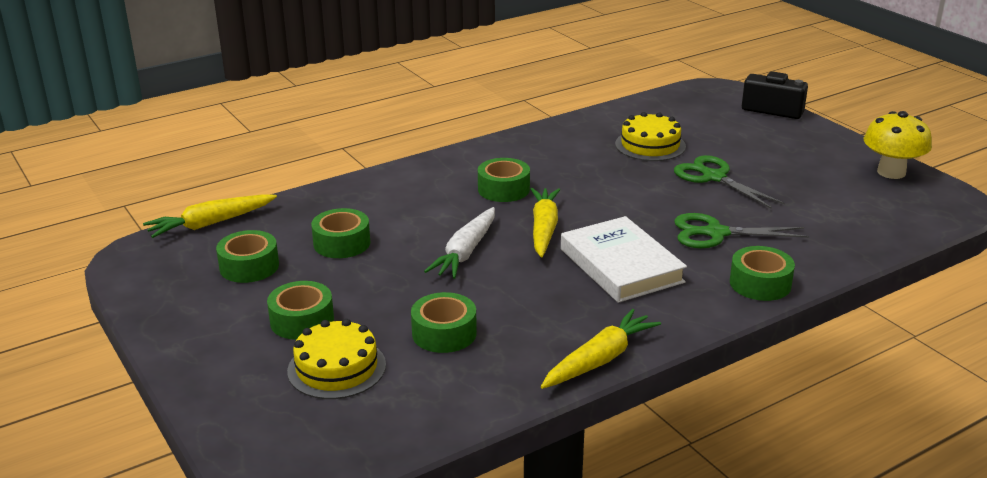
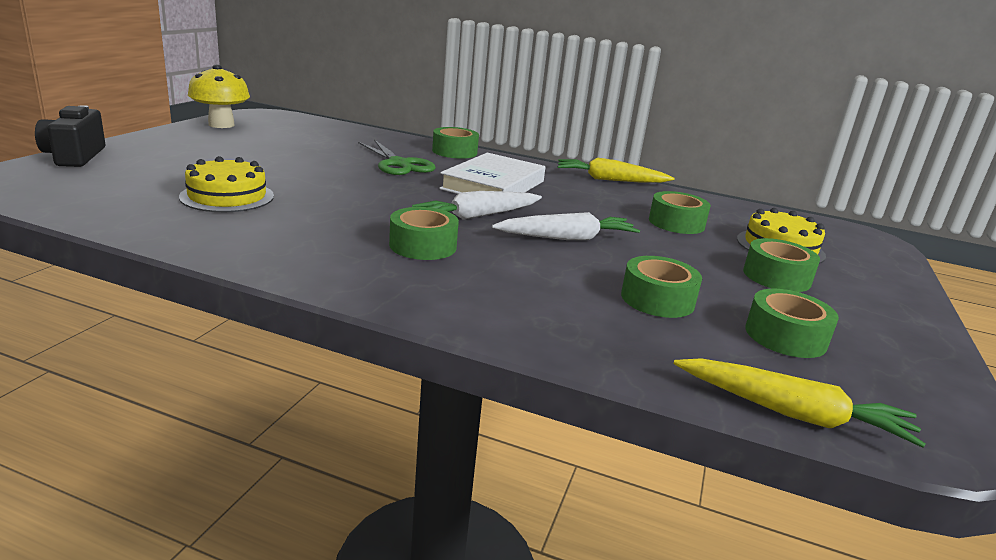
camera: 130 degrees left, 5 degrees down
yellow carrot [531,188,560,257] -> white carrot [412,191,542,220]
green scissors [674,155,785,209] -> none

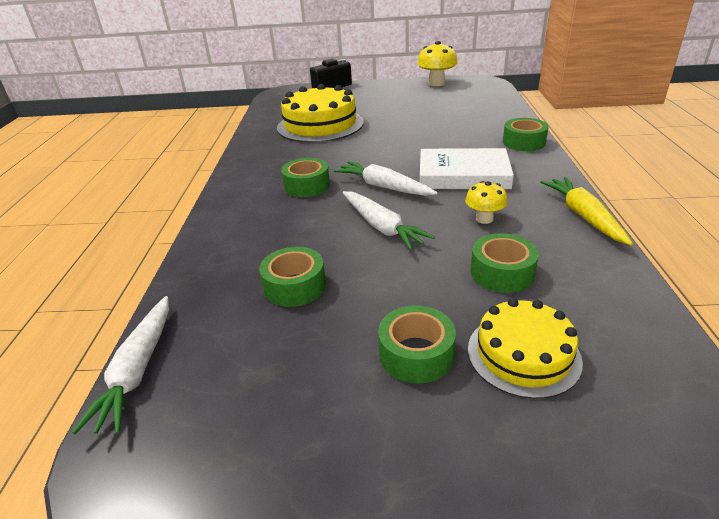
camera: 75 degrees right, 10 degrees up
yellow cake [179,156,274,212] -> yellow cake [277,84,364,143], size x1.64
green scissors [358,140,436,175] -> none
yellow carrot [673,358,926,448] -> white carrot [72,296,169,434]
green tape [745,289,839,358] -> none
none -> yellow mushroom [465,181,508,224]

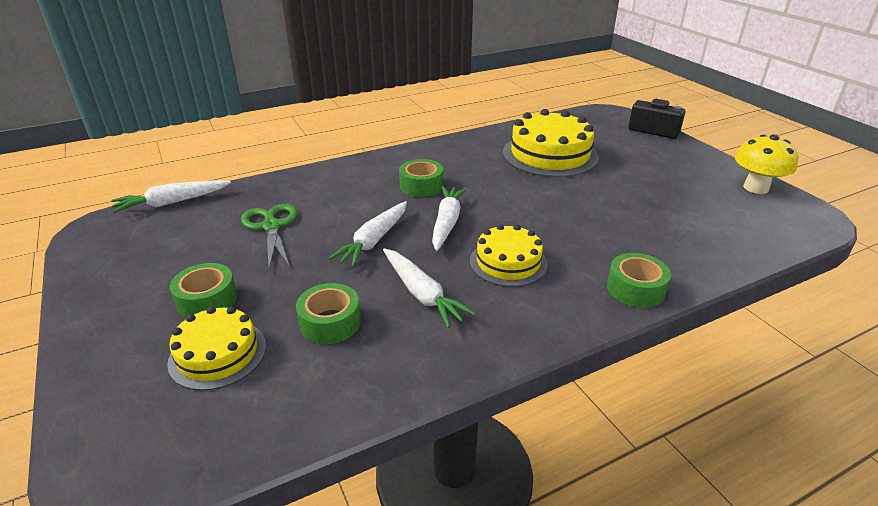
camera: 60 degrees right, 0 degrees up
green tape [259,247,326,307] -> green scissors [241,204,297,269]
white book [420,148,514,189] -> yellow cake [470,224,547,287]
yellow mushroom [465,181,508,224] -> white carrot [383,248,475,328]
yellow carrot [540,177,633,245] -> none

